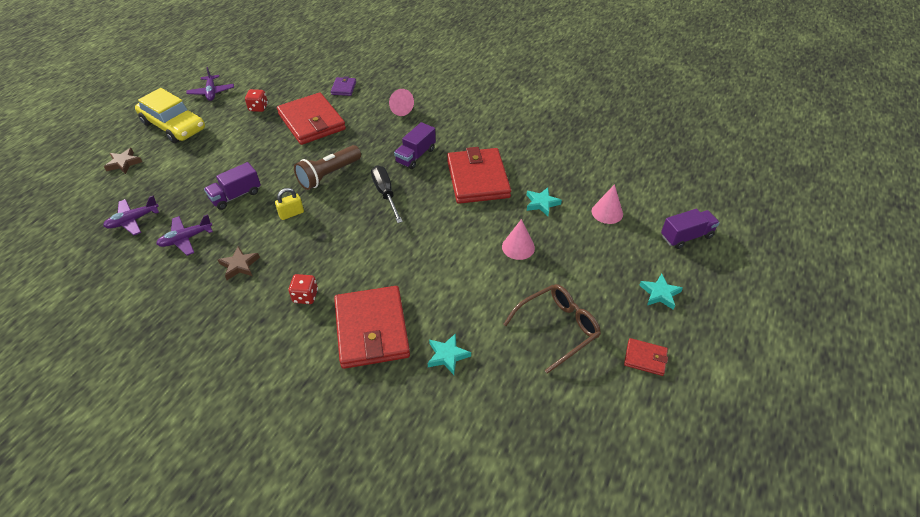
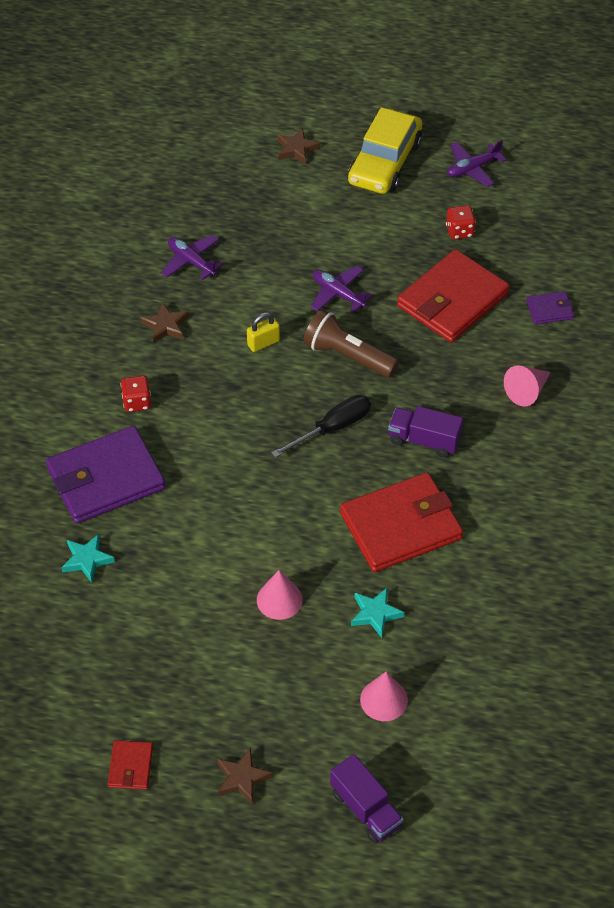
camera: 75 degrees right, 5 degrees up
purple plane [103,196,159,235] -> purple plane moved to [311,266,373,312]
purple truck [204,162,261,210] -> none
yellow padlock [275,188,304,220] -> yellow padlock turned 75 degrees counterclockwise [247,312,280,352]
red wallet [334,286,410,369] -> purple wallet [46,425,166,524]
brown glasses [503,284,601,374] -> none
turquoise star [639,274,683,310] -> brown star [217,748,273,804]

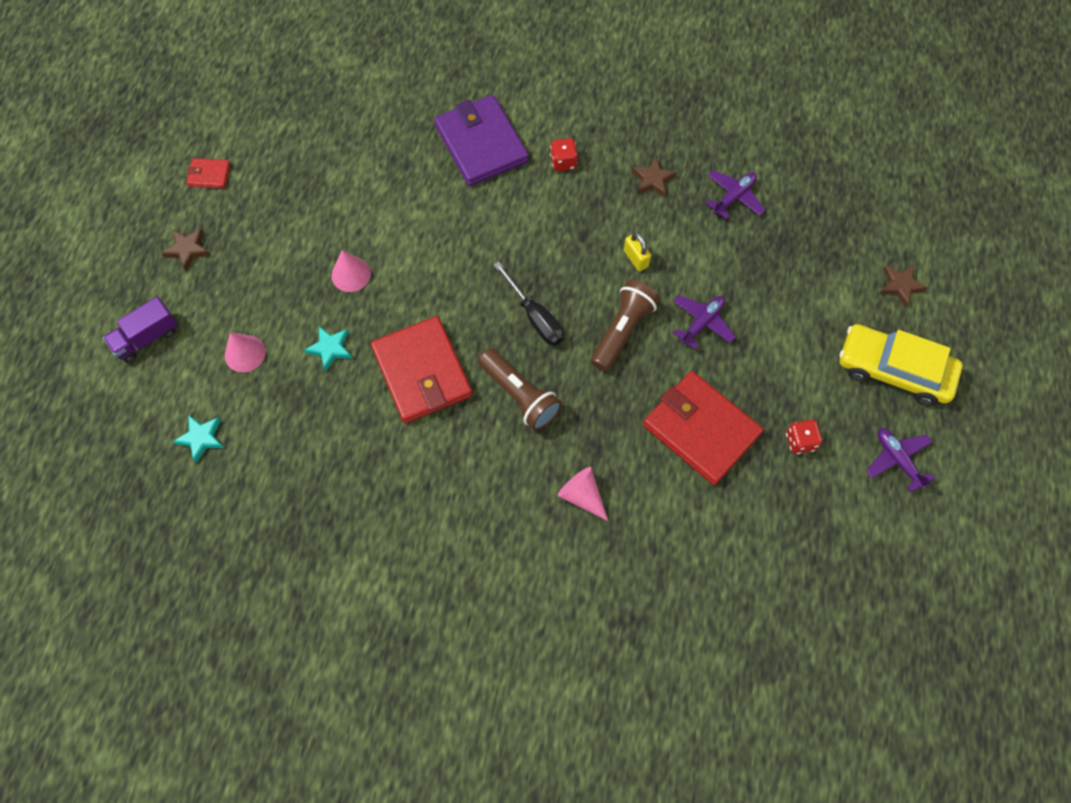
camera: 90 degrees right, 15 degrees up
turquoise star [61,534,115,583] -> turquoise star moved to [173,415,224,463]
purple truck [388,406,463,458] -> brown flashlight [478,348,562,431]
purple wallet [526,291,574,324] -> none

